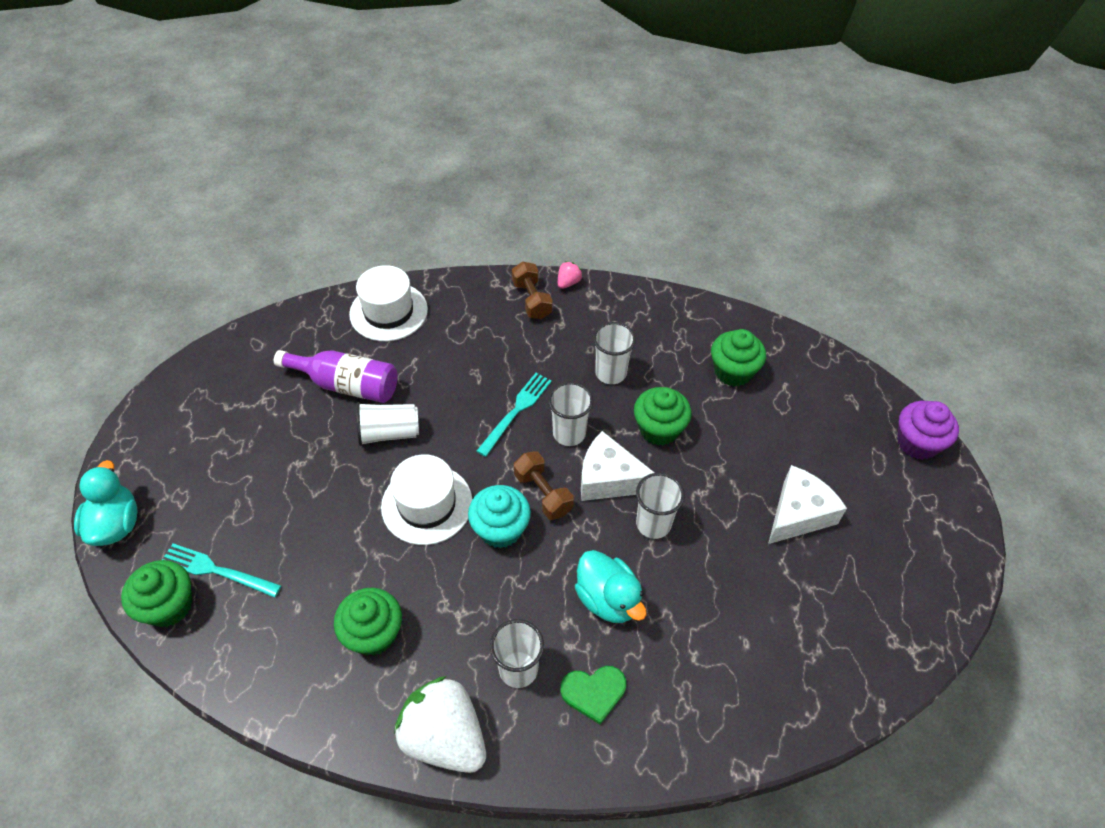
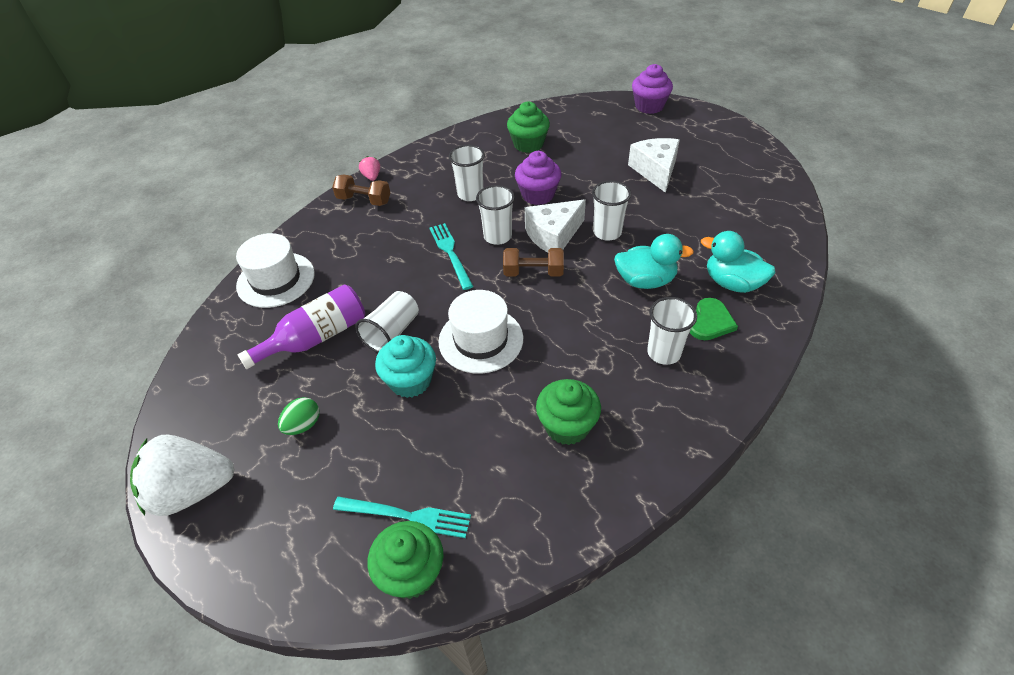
camera: 50 degrees left, 5 degrees down
turquoise duck [74,460,138,546] -> turquoise duck moved to [701,231,775,293]
turquoise fork [162,543,282,598] -> turquoise fork turned 135 degrees counterclockwise [333,496,471,538]
white strawberry [394,676,486,773] -> white strawberry moved to [130,435,235,516]
turquoise cupcake [468,485,531,548] -> turquoise cupcake moved to [375,335,436,398]
green cupcake [634,387,692,445] -> purple cupcake [515,151,561,205]
none -> green egg [278,397,319,435]

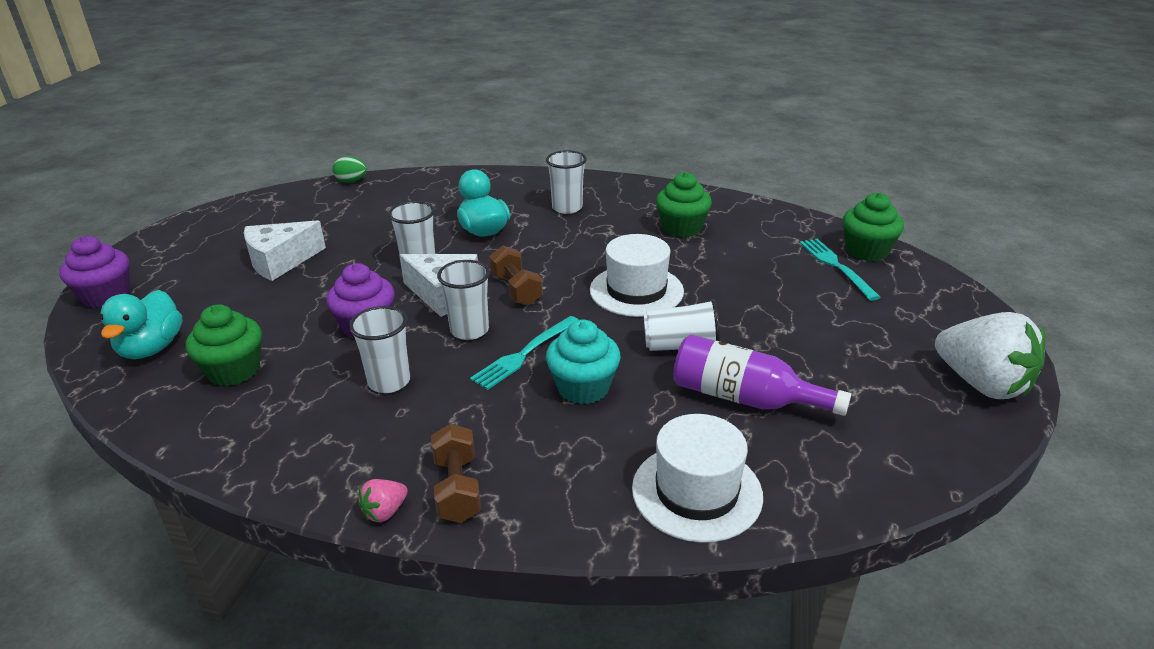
camera: 120 degrees left, 15 degrees down
green egg [278,397,319,435] -> green egg moved to [333,156,367,182]
turquoise cupcake [375,335,436,398] -> turquoise cupcake moved to [546,320,621,404]
green heart [690,298,738,340] -> none
turquoise duck [701,231,775,293] -> turquoise duck moved to [99,290,182,359]

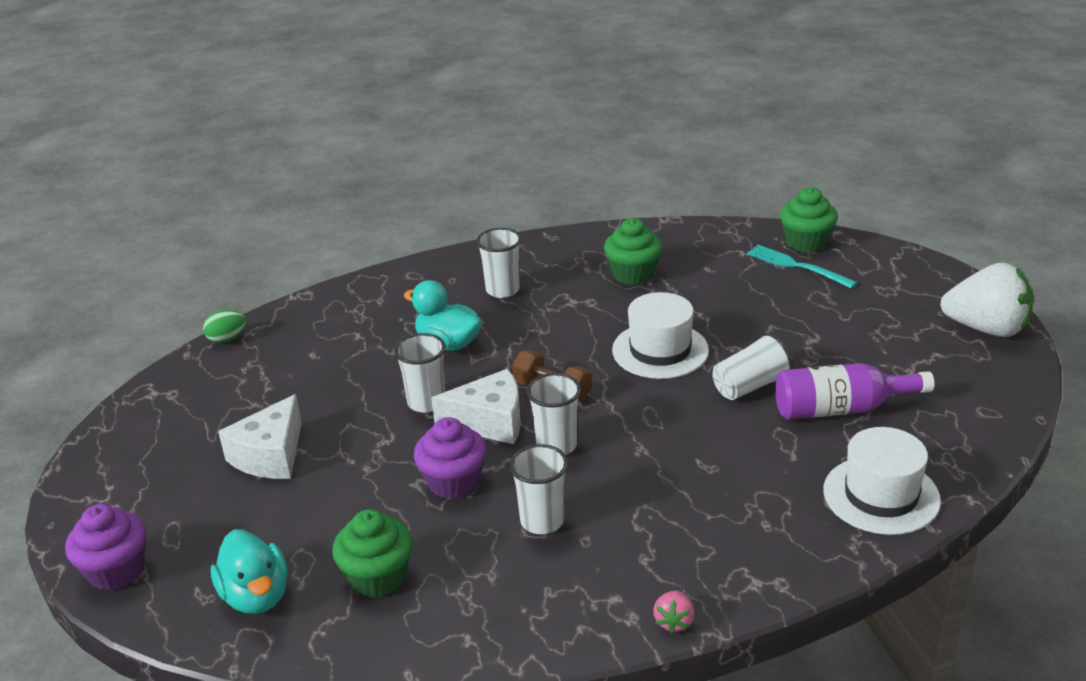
camera: 30 degrees left, 0 degrees up
brown dumbbell [431,424,481,523] -> none
turquoise fork [470,316,578,390] -> none
turquoise cupcake [546,320,621,404] -> none

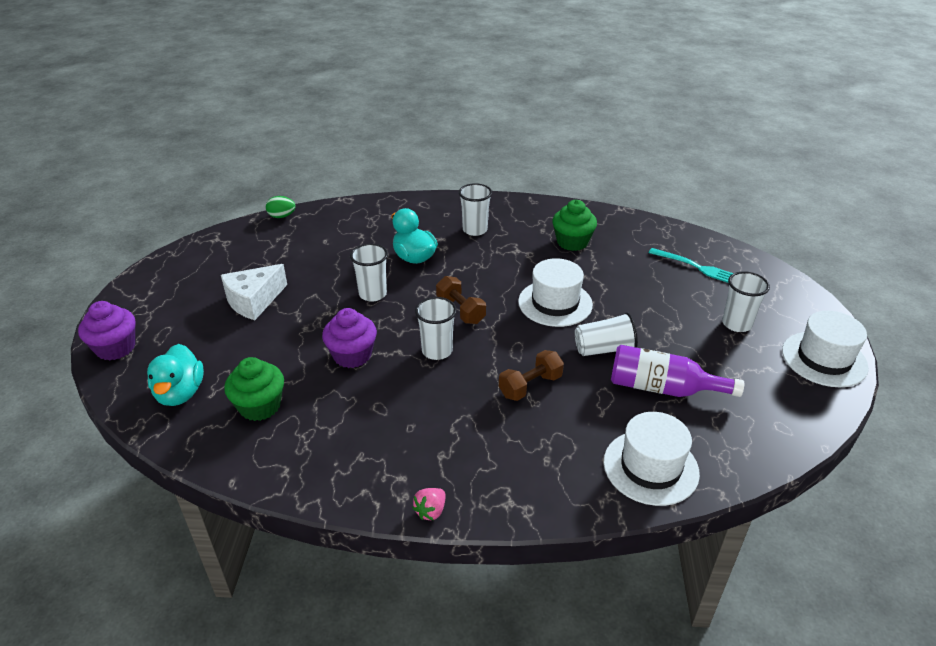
camera: 20 degrees right, 5 degrees up
white cheese [431,369,521,444] -> none
white cup [509,444,568,534] -> white cup moved to [722,271,770,332]
turquoise fork [747,245,857,288] -> turquoise fork turned 150 degrees clockwise [649,248,734,283]
green cupcake [780,187,838,253] -> none
white strawberry [940,263,1034,337] -> white hat [782,311,869,387]
none -> brown dumbbell [499,350,564,401]

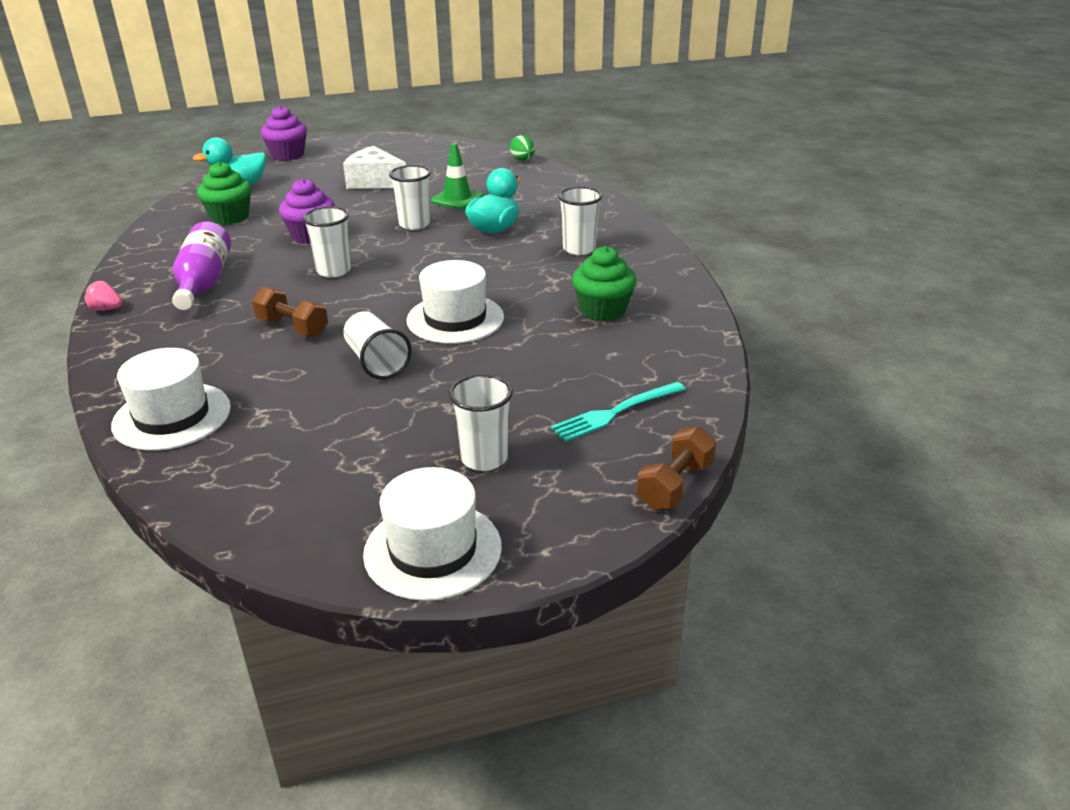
camera: 70 degrees right, 5 degrees down
brown dumbbell [436,276,486,324] -> brown dumbbell moved to [637,426,716,510]
purple bottle [611,345,744,397] -> purple bottle moved to [172,222,231,310]
turquoise fork [649,248,734,283] -> turquoise fork turned 45 degrees clockwise [551,382,685,442]
none -> green traffic cone [431,143,484,209]

